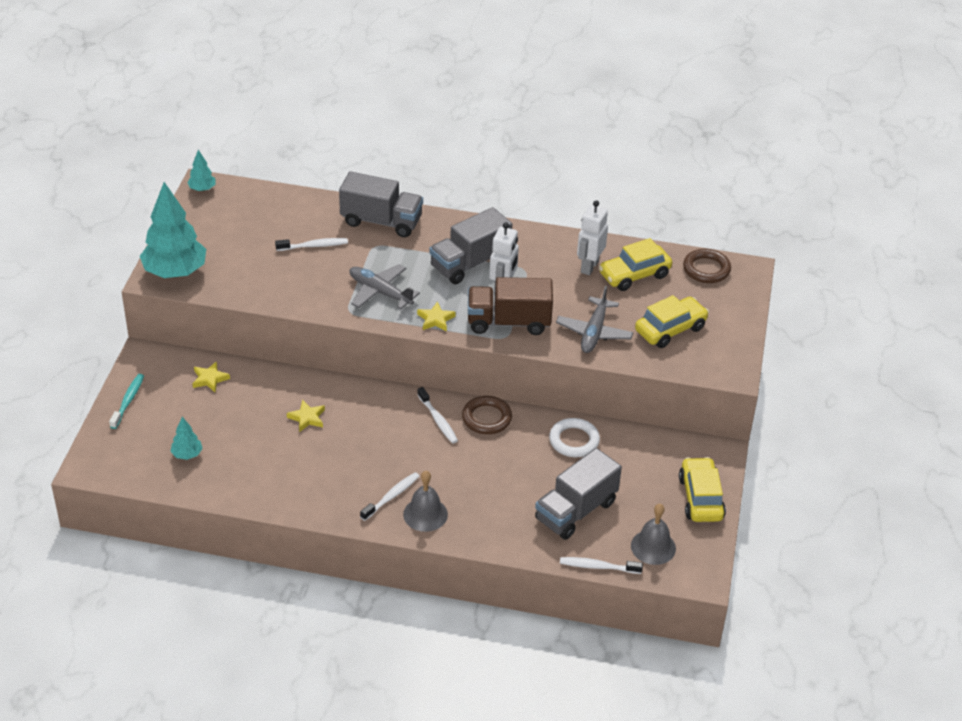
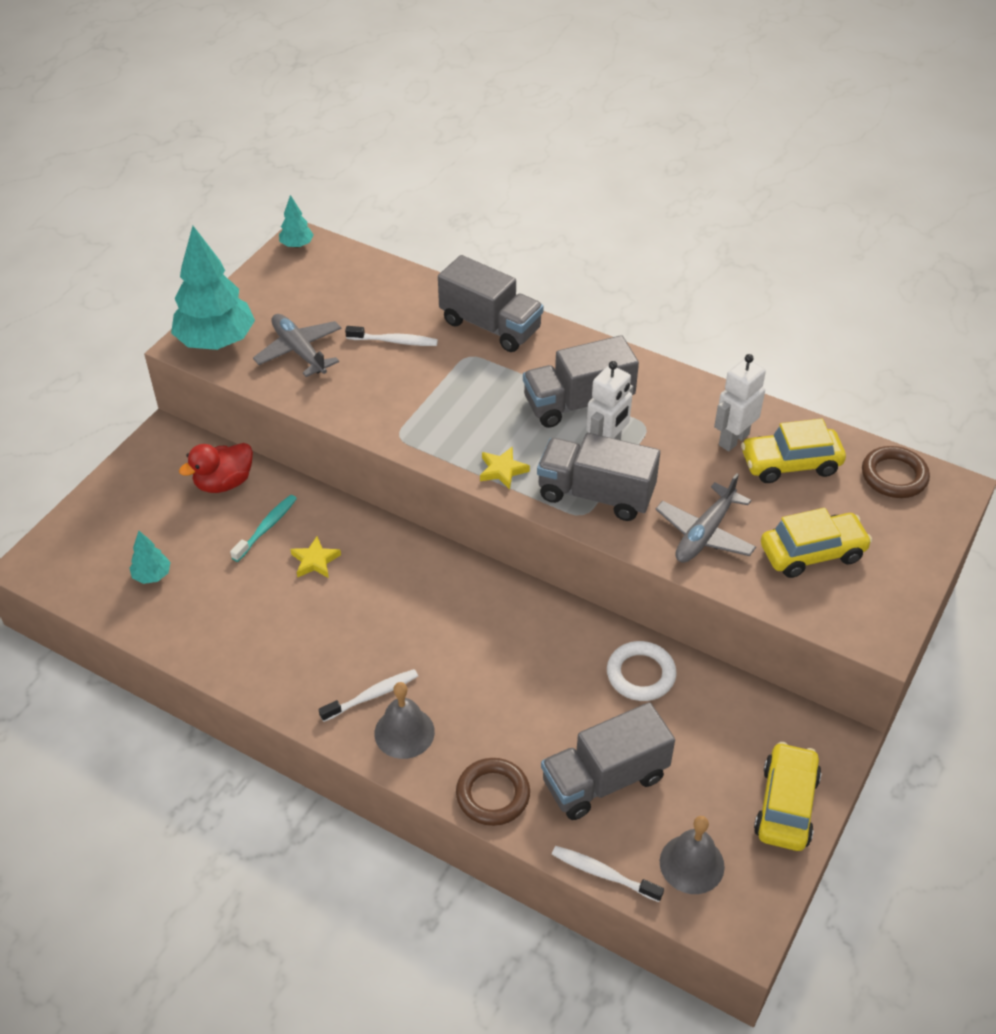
camera: 20 degrees right, 5 degrees up
turquoise toothbrush [109,374,144,429] -> turquoise toothbrush moved to [230,495,297,562]
yellow star [192,361,230,392] -> red duck [179,443,253,493]
grey plane [350,264,420,309] -> grey plane moved to [253,314,342,377]
white toothbrush [417,387,458,444] -> none
brown ring [462,396,512,434] -> brown ring moved to [456,758,530,826]
brown truck [468,277,553,335] -> grey truck [537,433,660,521]

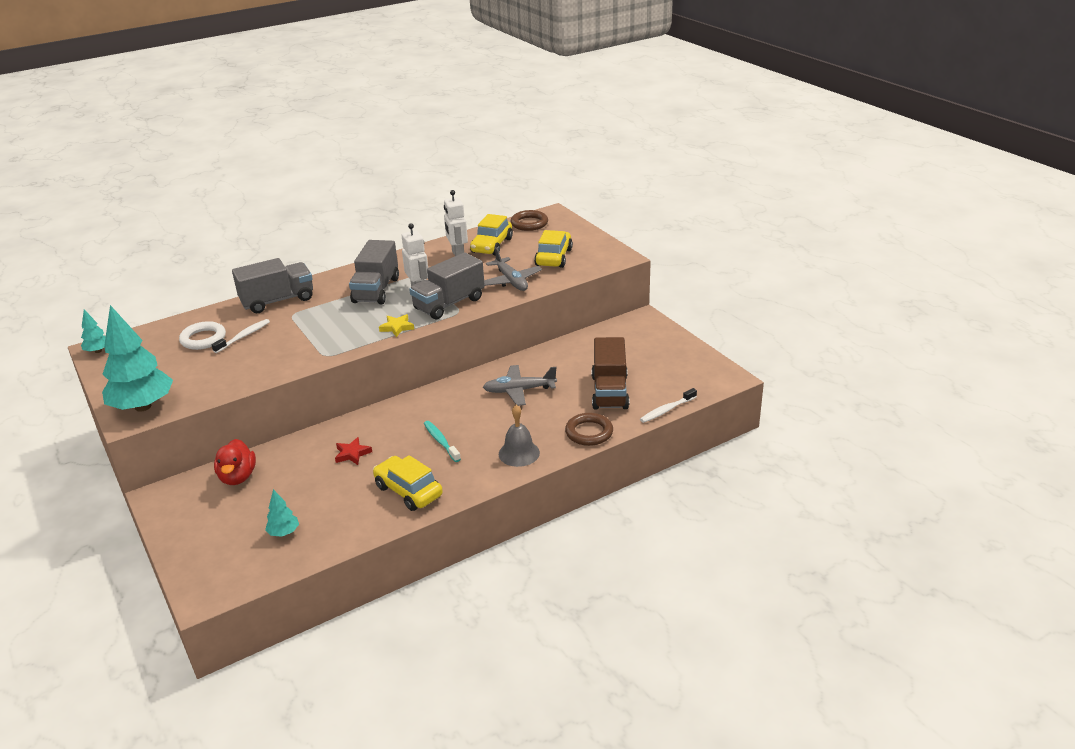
camera: 60 degrees left, 15 degrees down
turquoise toothbrush [230,495,297,562] -> turquoise toothbrush moved to [424,421,461,462]
grey plane [253,314,342,377] -> grey plane moved to [483,365,557,406]
yellow star [290,536,341,578] -> red star [335,437,372,465]
white toothbrush [319,669,418,722] -> none
grey truck [541,702,675,820] -> brown truck [592,337,629,410]
white ring [607,641,677,701] -> white ring moved to [179,321,226,350]
grey bell [660,816,725,894] -> none
yellow car [754,742,821,851] -> yellow car moved to [373,455,443,511]

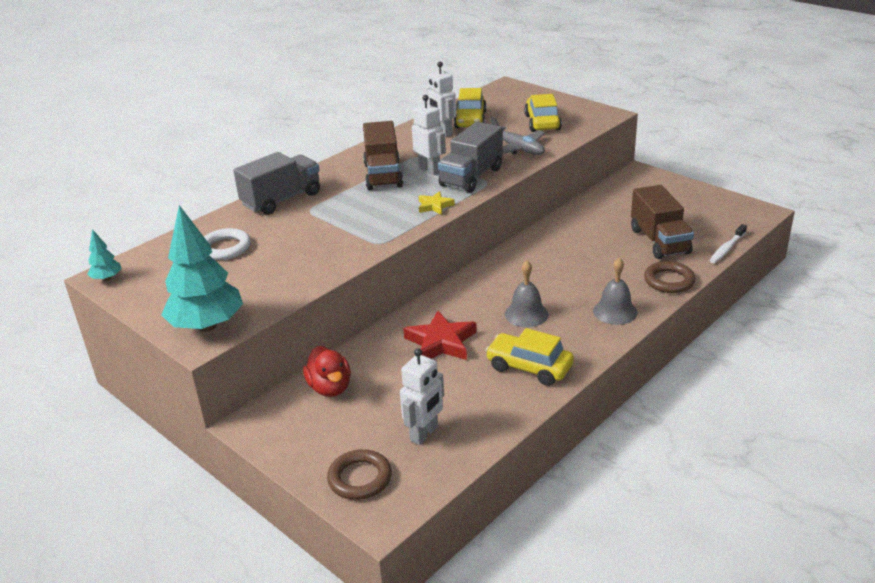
camera: 15 degrees left, 0 degrees up
white toothbrush [211,319,270,353] -> none
turquoise tree [265,489,299,537] -> white robot [400,348,444,445]
red star [335,437,372,465] -> red star [403,311,477,360], size x1.77
grey truck [349,240,399,305] -> brown truck [363,121,403,190]
turquoise toothbrush [424,421,461,462] -> grey bell [505,261,548,327]
grey plane [483,365,557,406] -> none
brown ring [511,210,548,231] -> brown ring moved to [327,449,392,500]

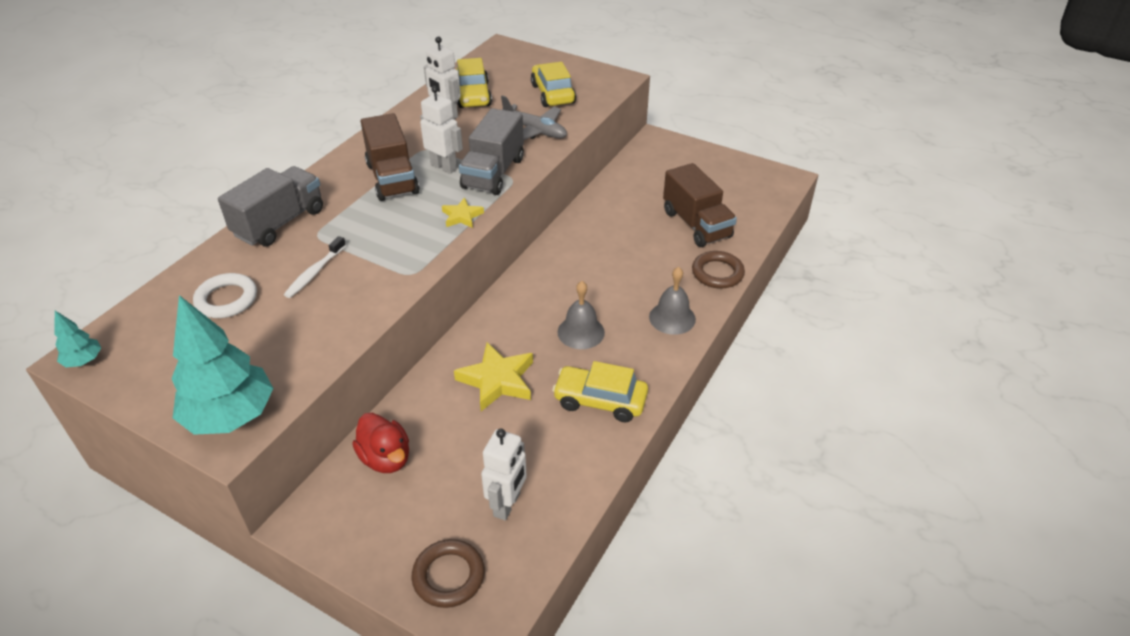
camera: 15 degrees left, 10 degrees up
red star [403,311,477,360] -> yellow star [454,342,533,411]
white toothbrush [709,224,747,263] -> white toothbrush moved to [284,236,346,298]

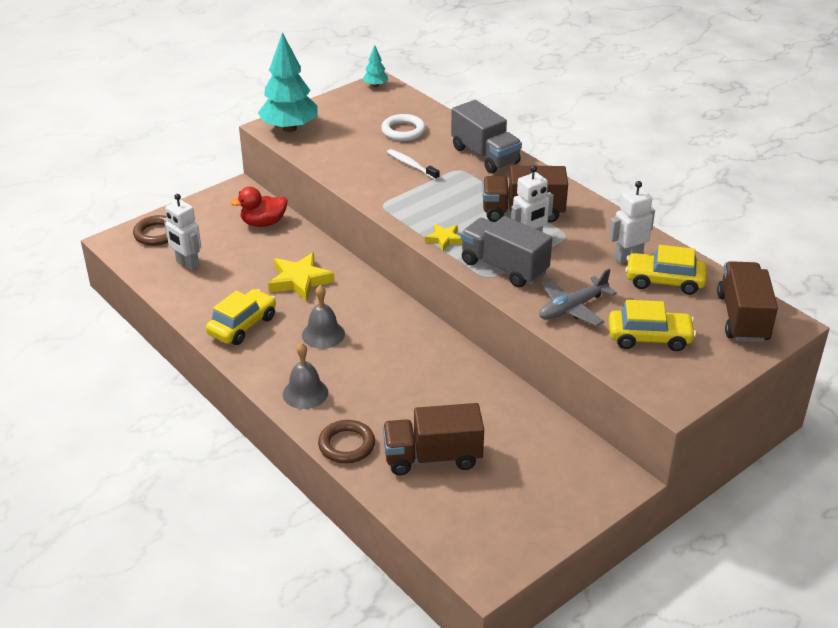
camera: 110 degrees right, 5 degrees down
none -> brown truck [717,261,778,342]

